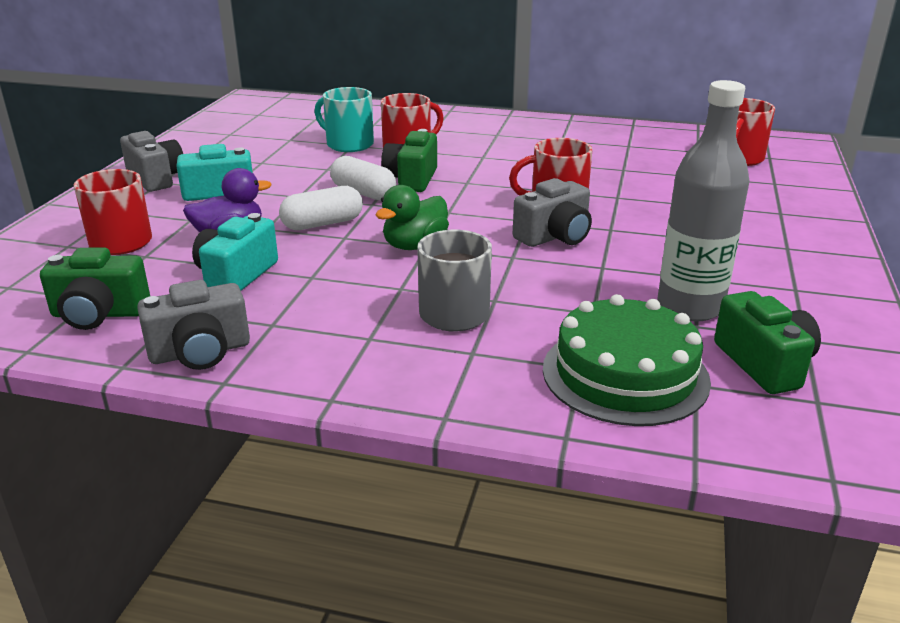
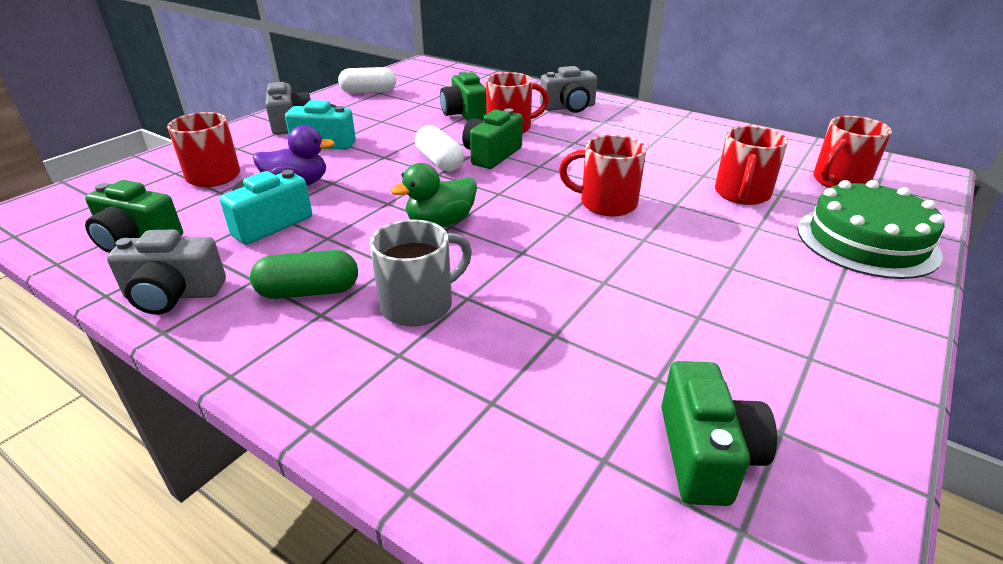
camera: 20 degrees right, 5 degrees up
white capsule [279,186,363,230] -> white capsule moved to [338,67,396,93]
turquoise mug [315,87,374,152] -> green camera [440,71,486,122]
grey camera [513,178,592,247] -> grey camera moved to [540,66,597,113]
green cake [543,294,711,426] -> green cake moved to [797,180,944,279]
grey bottle [657,80,749,322] -> none
none -> green capsule [250,250,358,299]
none -> red mug [715,126,788,205]

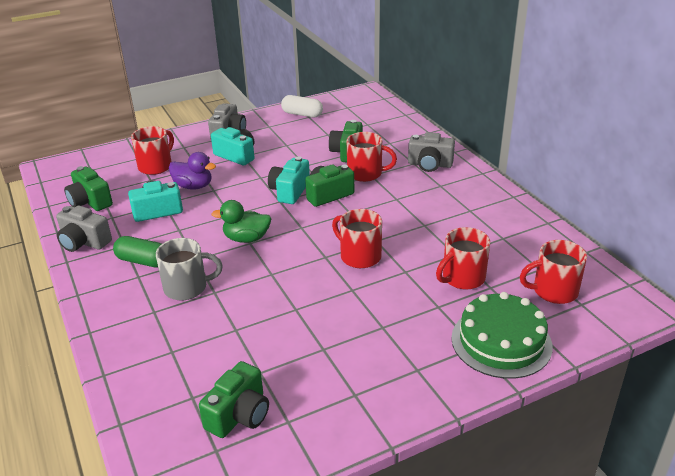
camera: 30 degrees right, 0 degrees up
white capsule [415,125,464,172] -> turquoise camera [268,156,310,204]

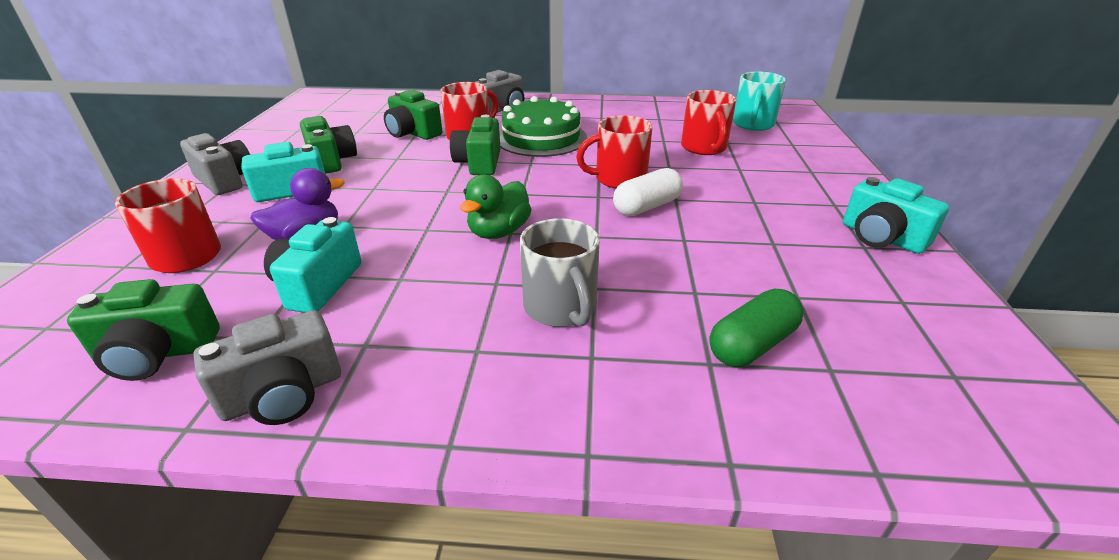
camera: 60 degrees left, 0 degrees up
green capsule [113,236,161,268] -> green capsule moved to [709,289,804,367]
grey mug [156,238,223,300] -> grey mug turned 135 degrees clockwise [520,218,600,327]
green camera [199,361,269,438] -> green camera moved to [300,116,357,174]
turquoise camera [268,156,310,204] -> turquoise camera moved to [843,177,949,254]
white capsule [281,95,323,117] -> white capsule moved to [613,168,683,216]
green cake [451,292,553,379] -> green cake moved to [499,96,587,157]
red mug [520,240,587,304] -> turquoise mug [733,71,786,131]

